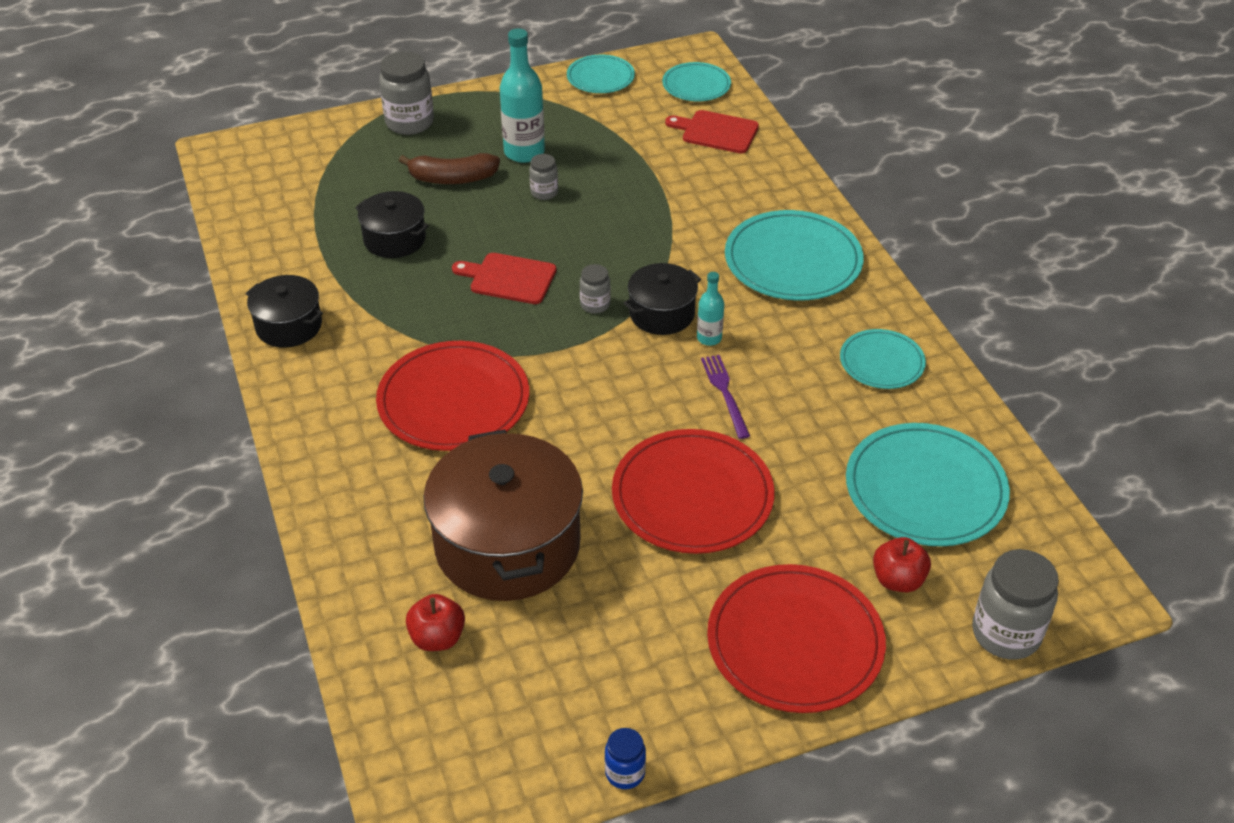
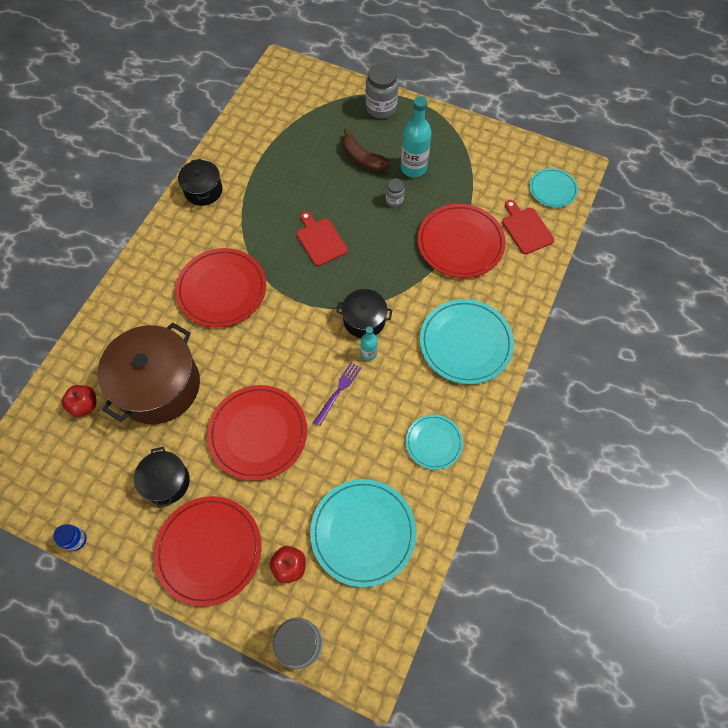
camera: 45 degrees right, 20 degrees up
black pot [355,191,429,258] -> black pot moved to [134,447,190,508]
turquoise plate [567,55,635,93] -> none
grey jar [580,264,610,314] -> none
none -> red plate [418,204,506,278]

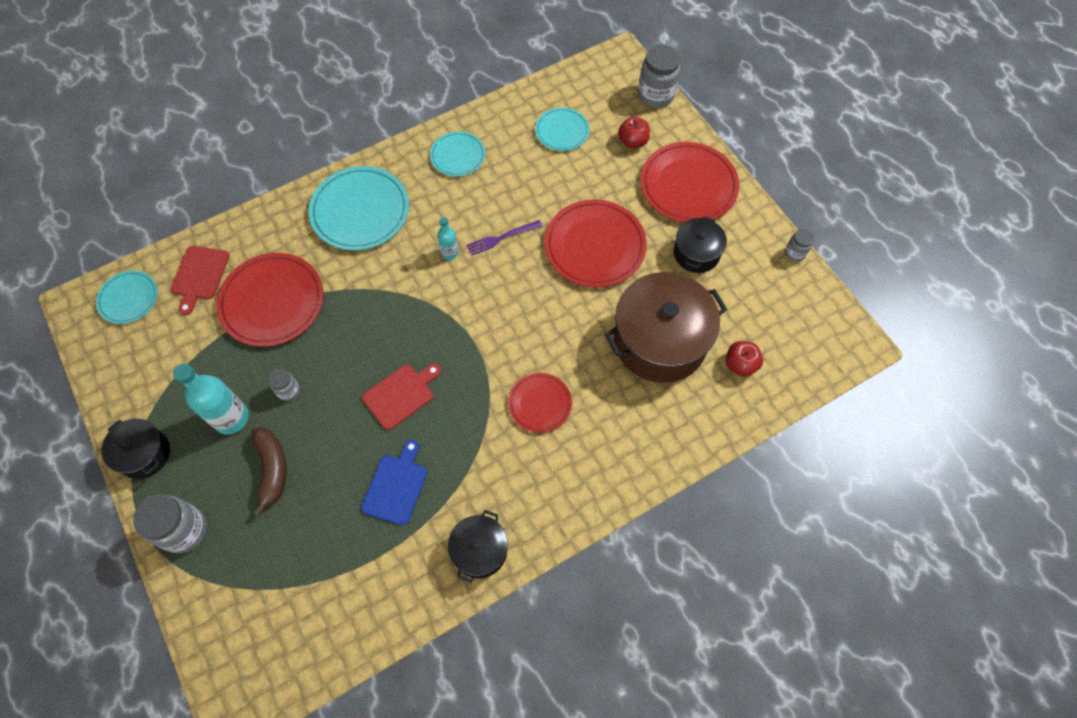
camera: 145 degrees left, 0 degrees up
blue jar [53,524,87,551] -> grey jar [785,229,814,262]
red plate [175,248,266,327] -> red plate [508,373,572,433], size x0.57
red cutting board [296,211,348,266] -> red cutting board turned 135 degrees counterclockwise [362,364,441,430]
turquoise plate [310,479,416,587] -> turquoise plate [535,107,590,151], size x0.57
black pot [336,289,392,338] -> black pot moved to [102,418,170,479]
none -> blue cutting board [361,440,427,526]

